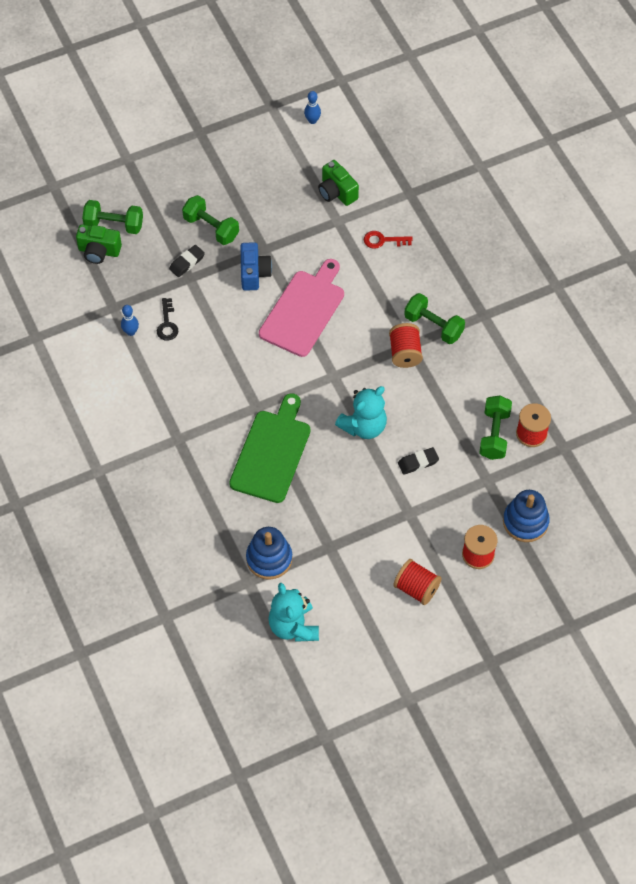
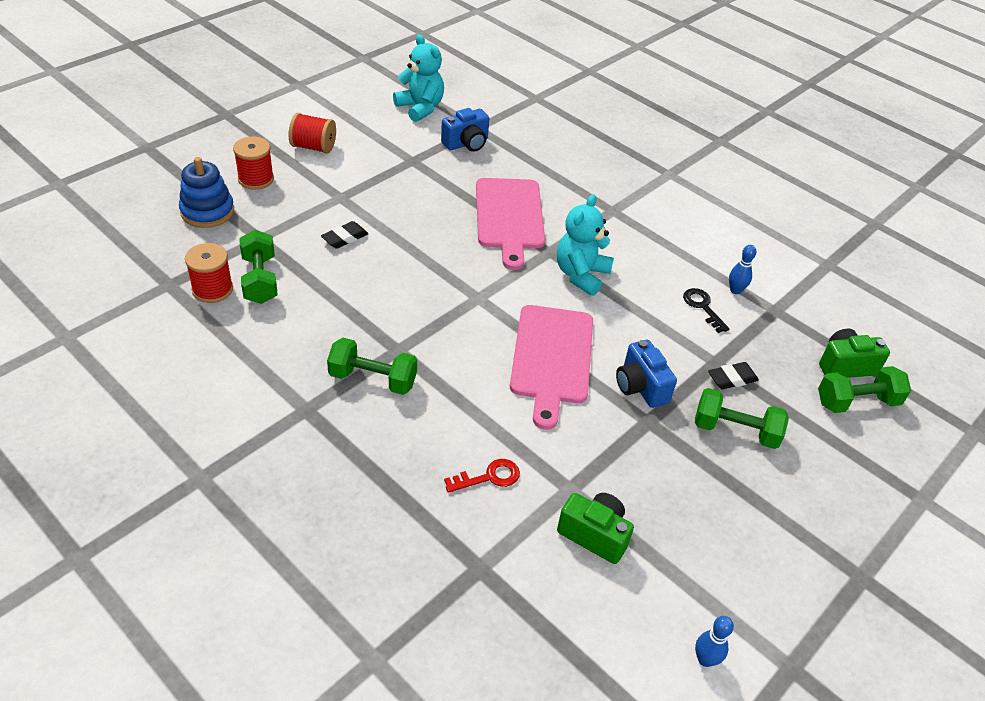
camera: 155 degrees right, 15 degrees down
black eraser [169,245,205,277] -> black eraser turned 45 degrees clockwise [708,362,759,389]
green cutting board [229,393,311,503] -> pink cutting board [476,178,545,270]
blue stacking toy [246,527,292,580] -> blue camera [441,108,489,152]
turquoise teddy bear [335,386,387,439] -> turquoise teddy bear moved to [557,194,614,296]
red spool [389,323,423,368] -> none

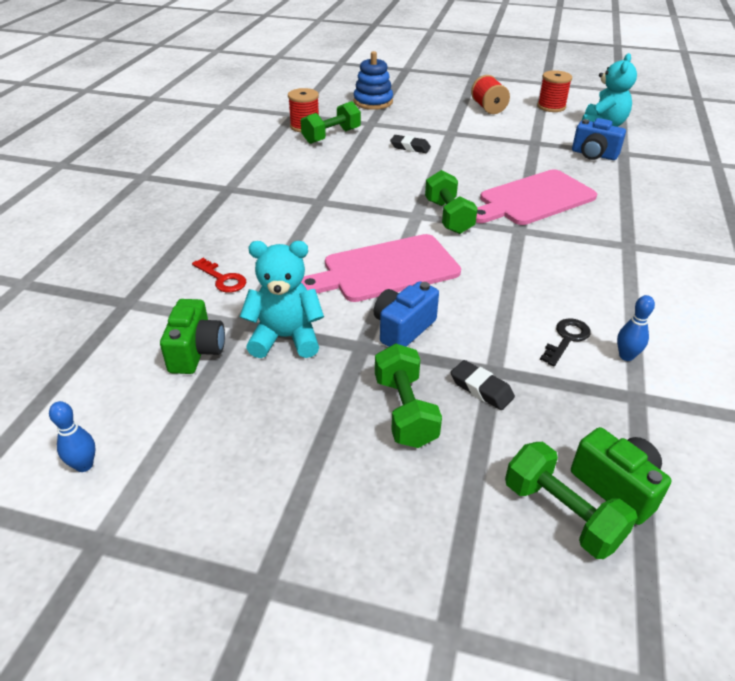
camera: 65 degrees right, 5 degrees down
red spool [233,137,274,190] -> red spool moved to [538,70,572,112]
green dumbbell [327,338,417,395] -> green dumbbell moved to [425,170,478,234]
turquoise teddy bear [557,194,614,296] -> turquoise teddy bear moved to [240,241,324,358]

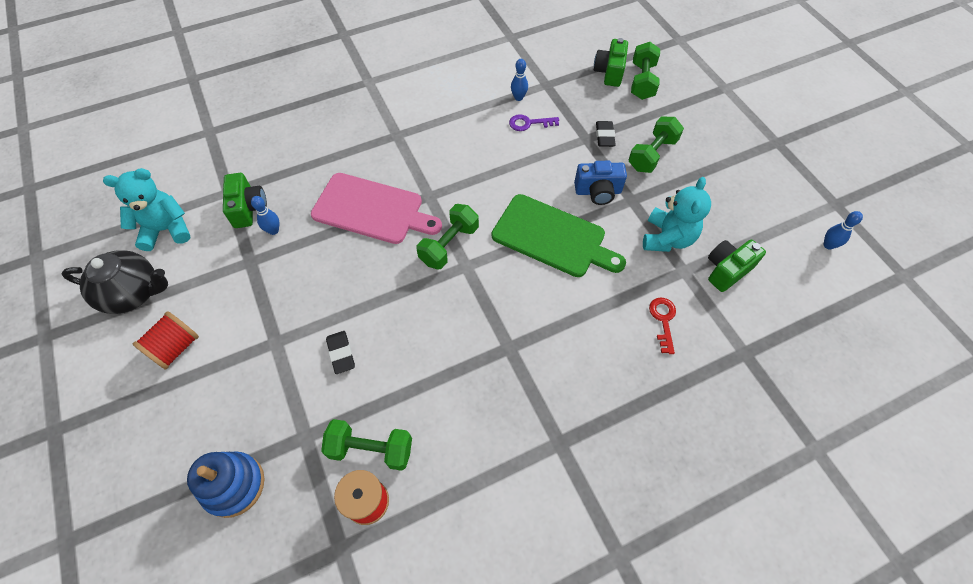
camera: 130 degrees left, 20 degrees up
turquoise teddy bear [240,241,324,358] -> turquoise teddy bear turned 120 degrees counterclockwise [643,177,711,252]
pink cutting board [301,234,461,302] -> green cutting board [492,194,626,277]
red spool [538,70,572,112] -> black teapot [62,250,168,314]
black key [540,318,591,366] -> purple key [509,114,559,131]
blue camera [572,118,626,160] -> green camera [223,173,267,228]
none -> blue bowling pin [251,196,280,235]

